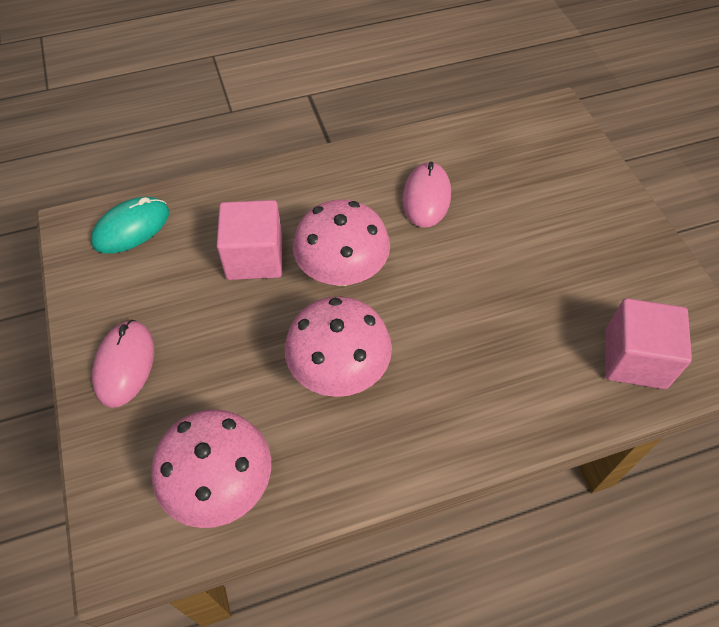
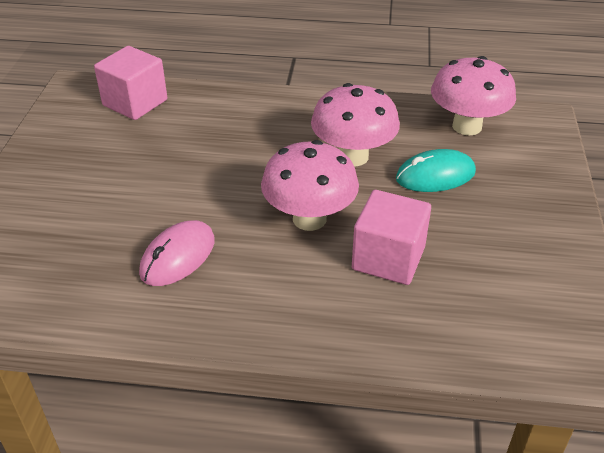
camera: 155 degrees left, 15 degrees down
turquoise mouse [91,197,169,254] -> turquoise mouse moved to [396,149,476,192]
pink mouse [92,320,154,408] -> none

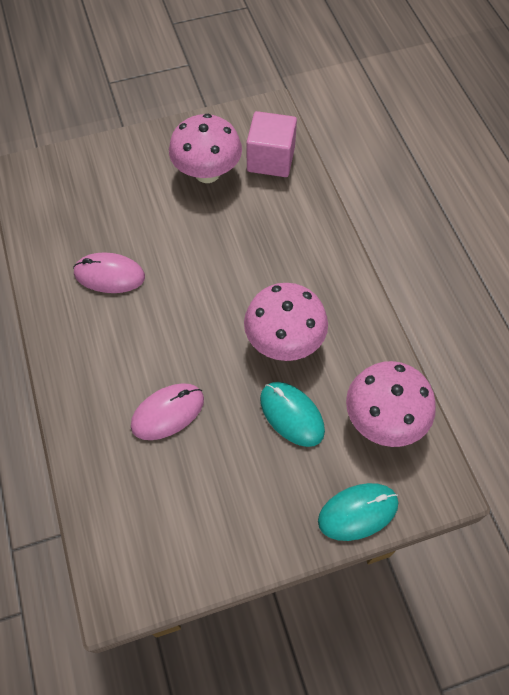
camera: 65 degrees right, 20 degrees up
pink mushroom [261,140,359,231] -> pink mushroom moved to [169,114,242,183]
pink cube [352,190,431,285] -> pink mouse [131,383,204,440]
none -> turquoise mouse [318,483,398,541]

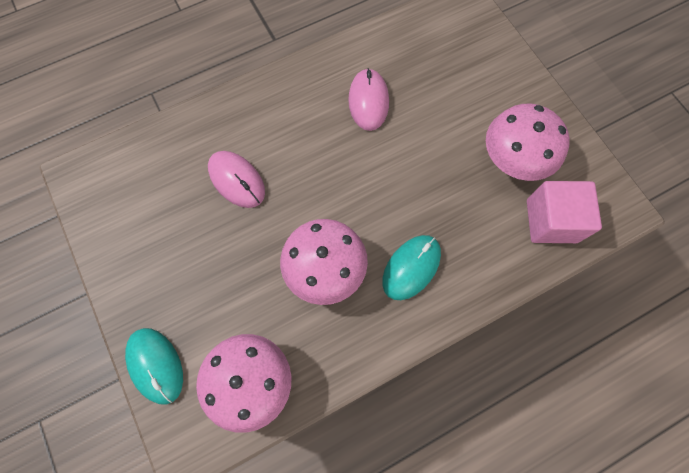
camera: 80 degrees right, 10 degrees up
turquoise mouse [260,382,325,447] -> turquoise mouse moved to [382,235,441,300]

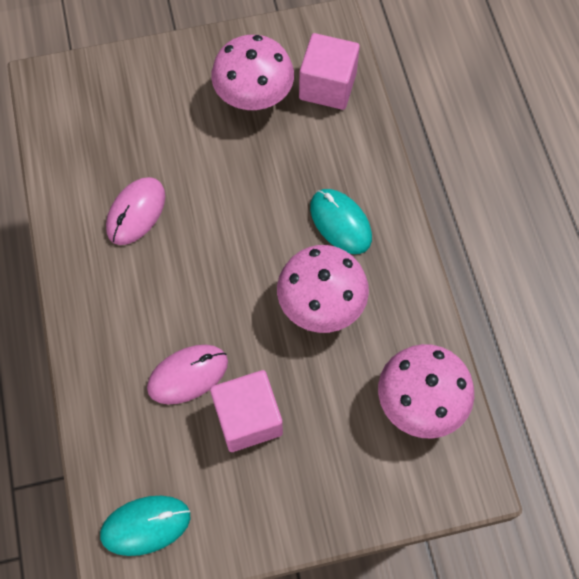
camera: 75 degrees left, 5 degrees down
turquoise mouse [125,328,183,405] -> turquoise mouse moved to [100,496,190,556]
pink mouse [348,68,389,131] -> pink mouse turned 75 degrees counterclockwise [106,177,165,245]
none -> pink cube [210,370,283,452]

